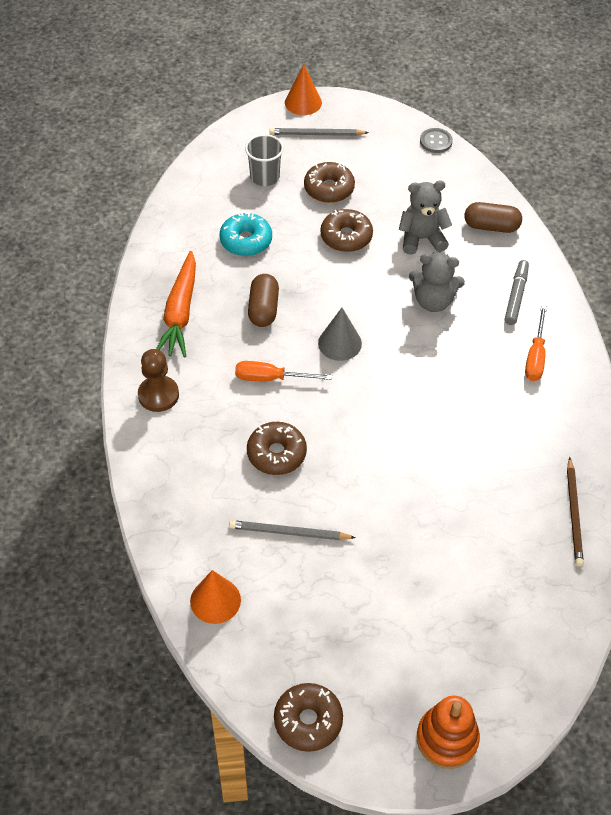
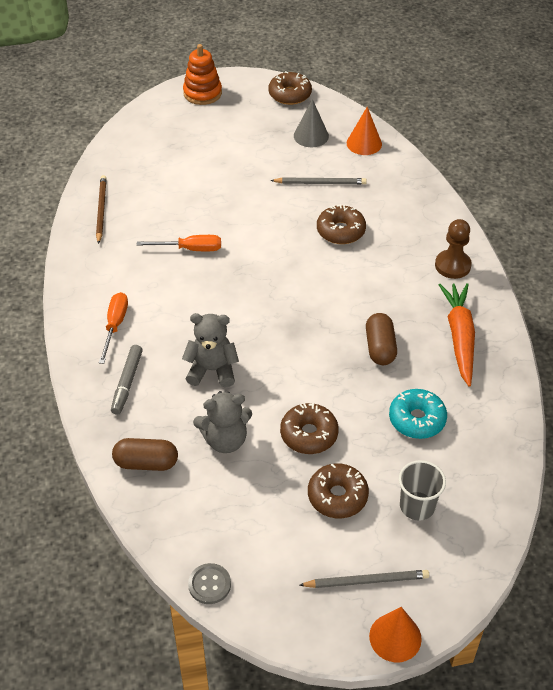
camera: 175 degrees right, 5 degrees down
orange screwdriver [235,361,332,381] -> orange screwdriver moved to [136,235,221,251]
grey cone [318,308,362,361] -> grey cone moved to [294,99,329,147]

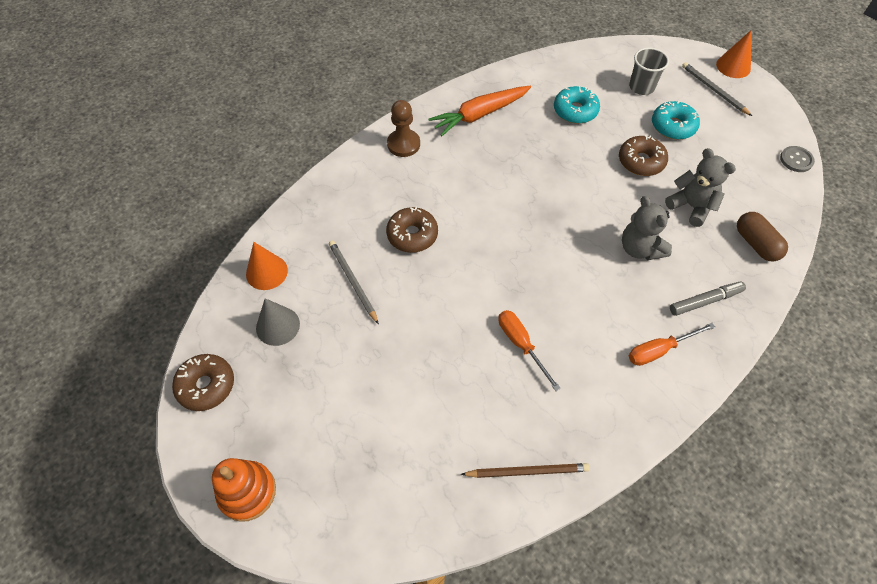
camera: 120 degrees left, 10 degrees up
brown pencil [96,175,107,244] -> brown pencil turned 150 degrees counterclockwise [461,463,590,478]
brown donut [308,463,369,518] -> turquoise donut [652,101,700,140]
brown capsule [366,313,397,365] -> none

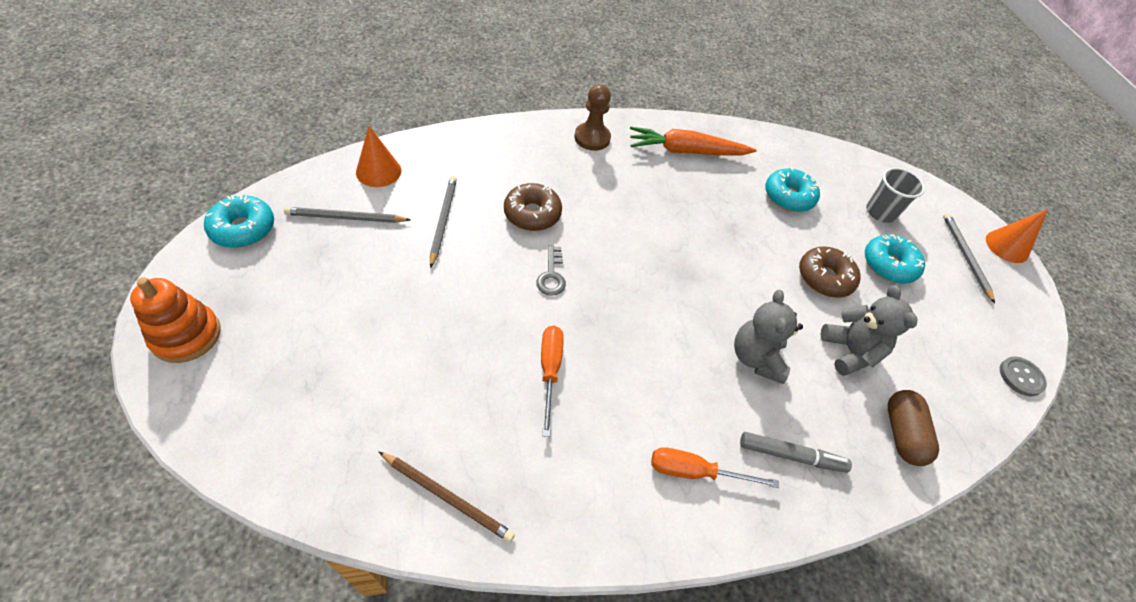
camera: 25 degrees right, 5 degrees down
brown donut [172,354,234,411] -> turquoise donut [204,194,274,248]
grey cone [256,298,300,346] -> grey pencil [284,207,411,223]
none -> grey key [536,245,566,296]

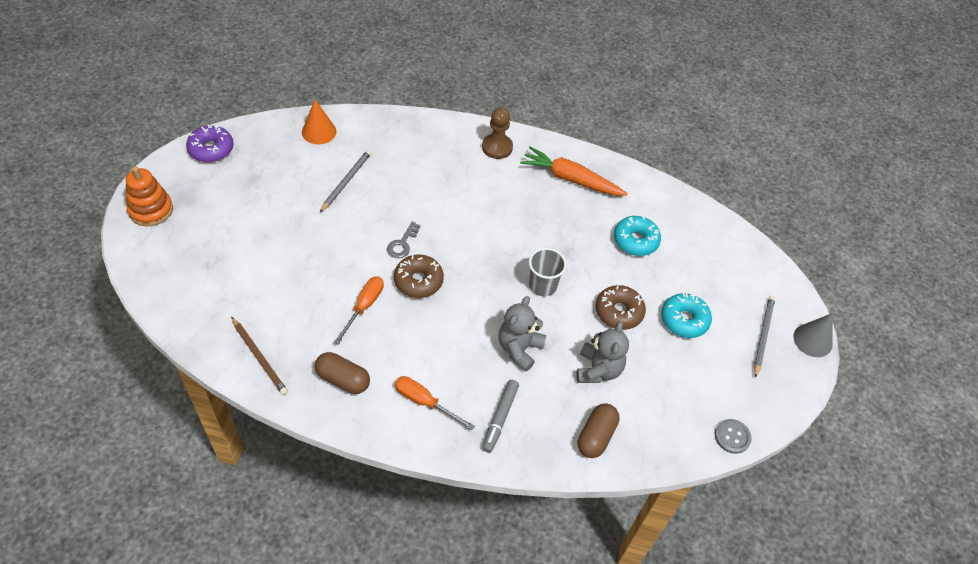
camera: 25 degrees right, 0 degrees up
turquoise donut [204,194,274,248] -> purple donut [186,124,234,162]
grey pencil [284,207,411,223] -> none
brown donut [504,183,562,231] -> brown donut moved to [394,254,444,298]
grey marker [740,432,852,473] -> grey marker turned 75 degrees clockwise [482,380,519,453]
grey cup [866,167,925,223] -> grey cup moved to [529,248,567,296]
orange cone [986,209,1048,263] -> grey cone [794,313,833,357]
none -> brown capsule [315,352,370,394]

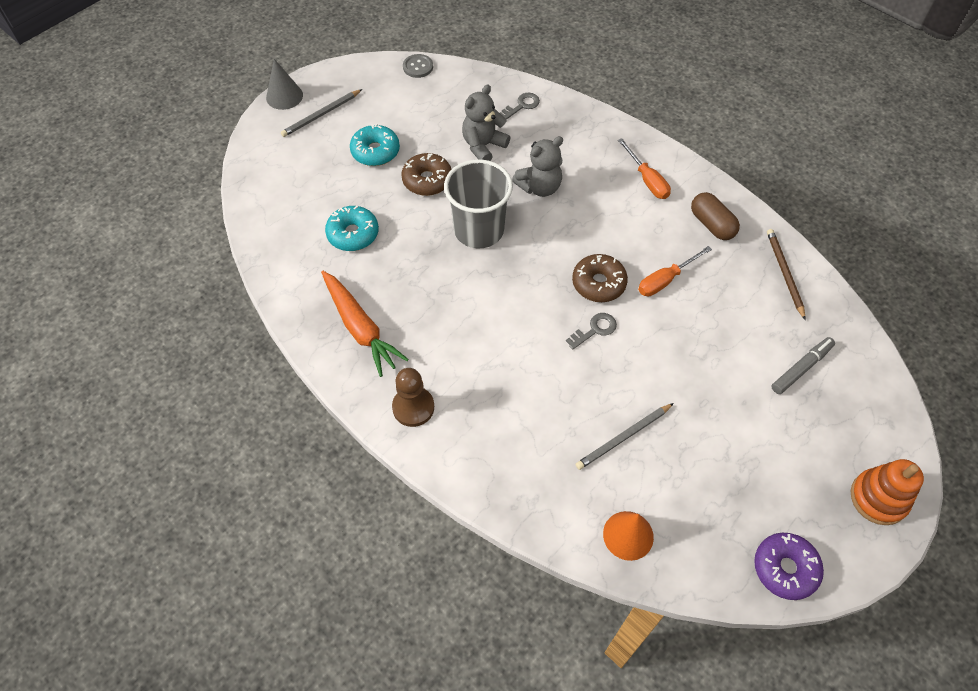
camera: 145 degrees left, 5 degrees up
grey marker [482,380,519,453] -> grey marker moved to [771,337,835,394]
grey cup [529,248,567,296] -> grey cup [444,159,513,248], size x1.64
brown capsule [578,403,620,458] -> grey key [500,93,540,120]

